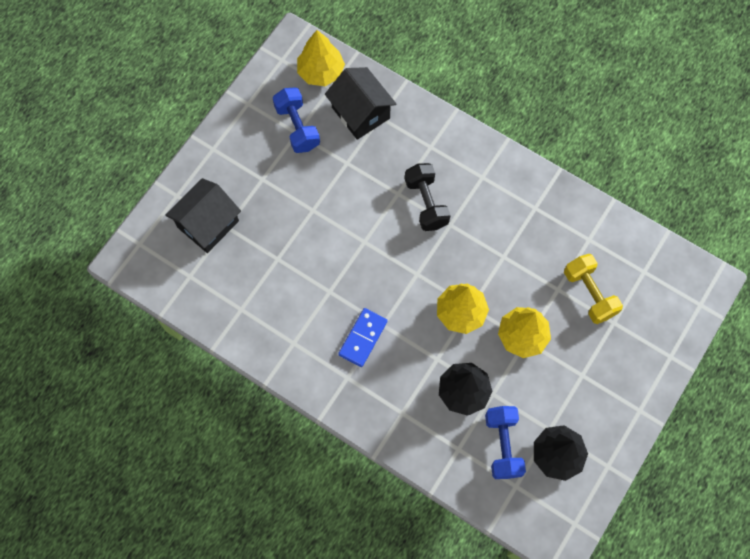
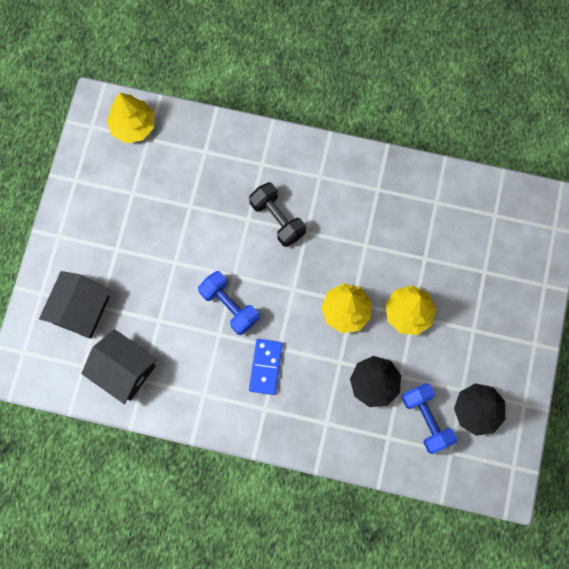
camera: 20 degrees left, 5 degrees up
blue dumbbell [273,87,320,153] -> blue dumbbell moved to [198,271,259,335]
black house [325,67,396,140] -> black house moved to [81,329,157,404]
yellow dumbbell [564,254,623,324] -> none

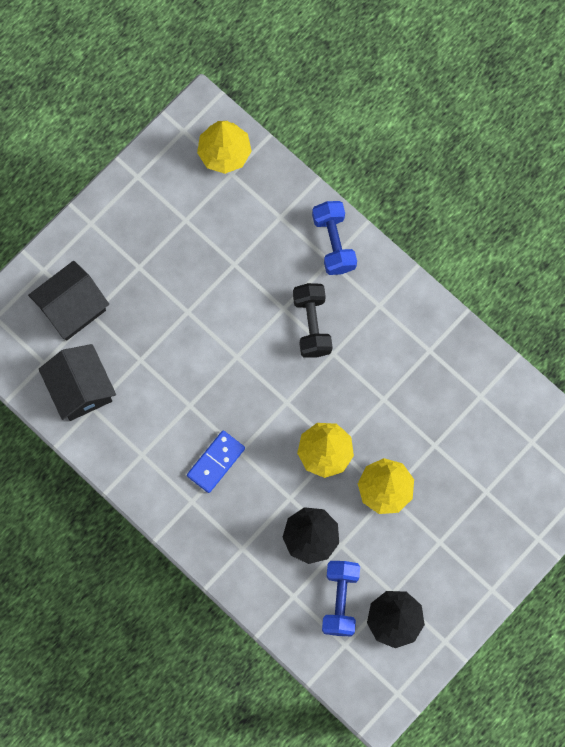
camera: 30 degrees right, 0 degrees up
blue dumbbell [198,271,259,335] -> blue dumbbell moved to [312,201,357,275]

